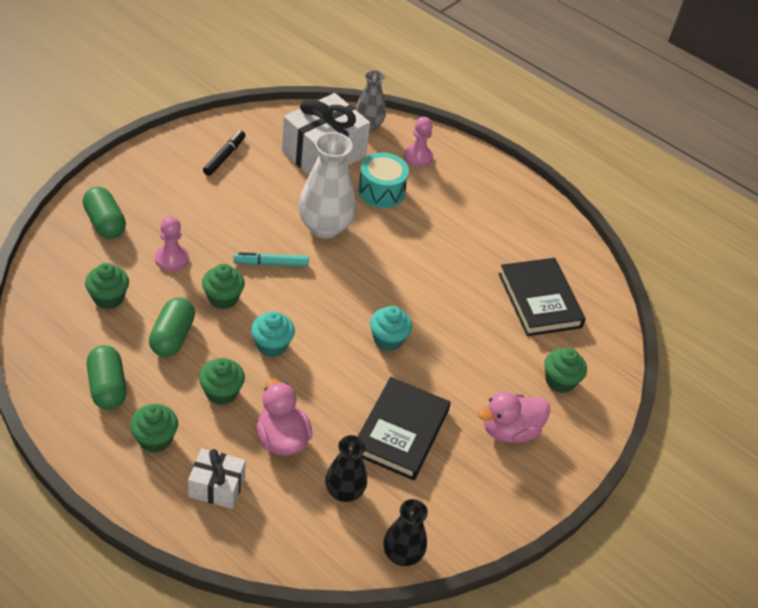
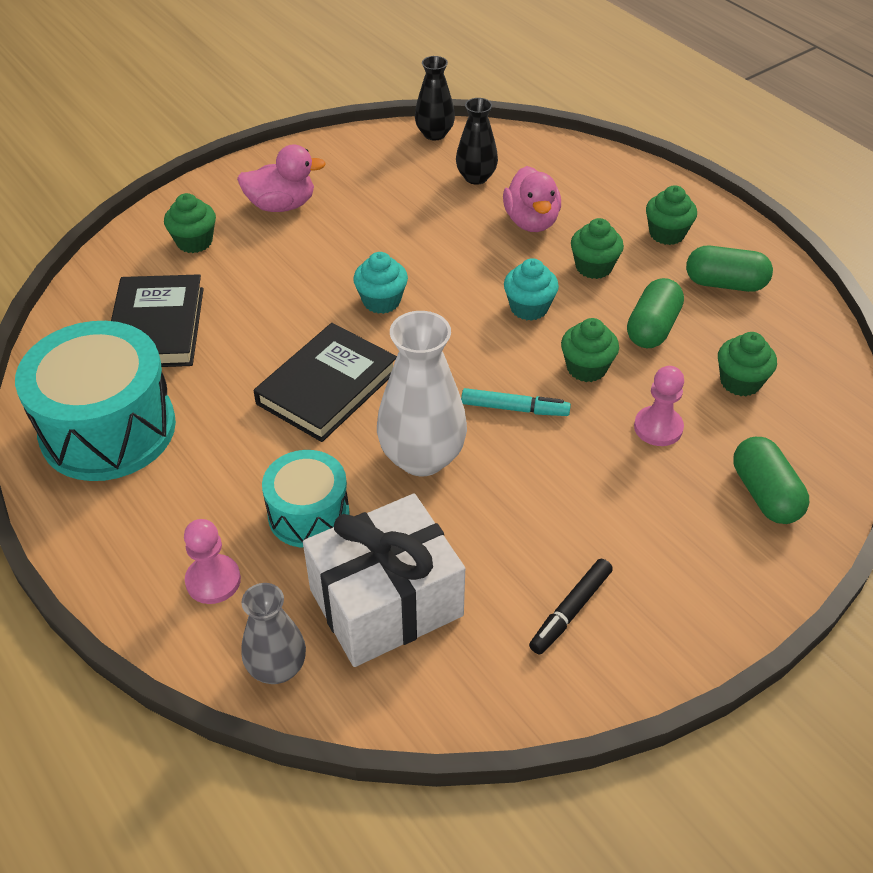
camera: 160 degrees left, 0 degrees up
green capsule [87,345,127,410] -> green capsule turned 75 degrees counterclockwise [686,246,773,292]
white gift [188,448,246,509] -> none
black book [358,377,451,480] -> black book moved to [254,323,397,442]
none -> turquoise drum [15,321,176,481]

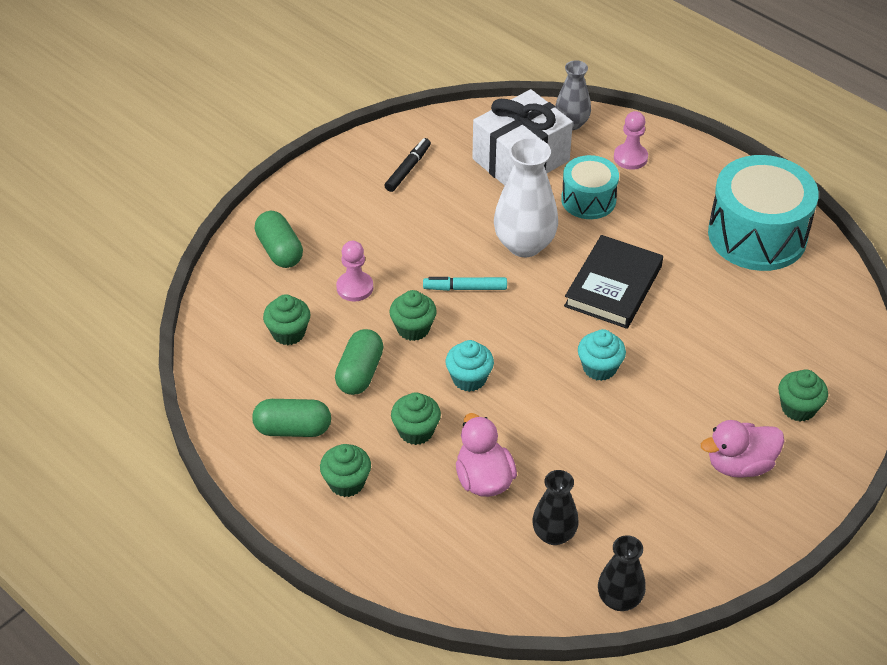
camera: 170 degrees right, 0 degrees up
black book [111,274,204,367] -> none

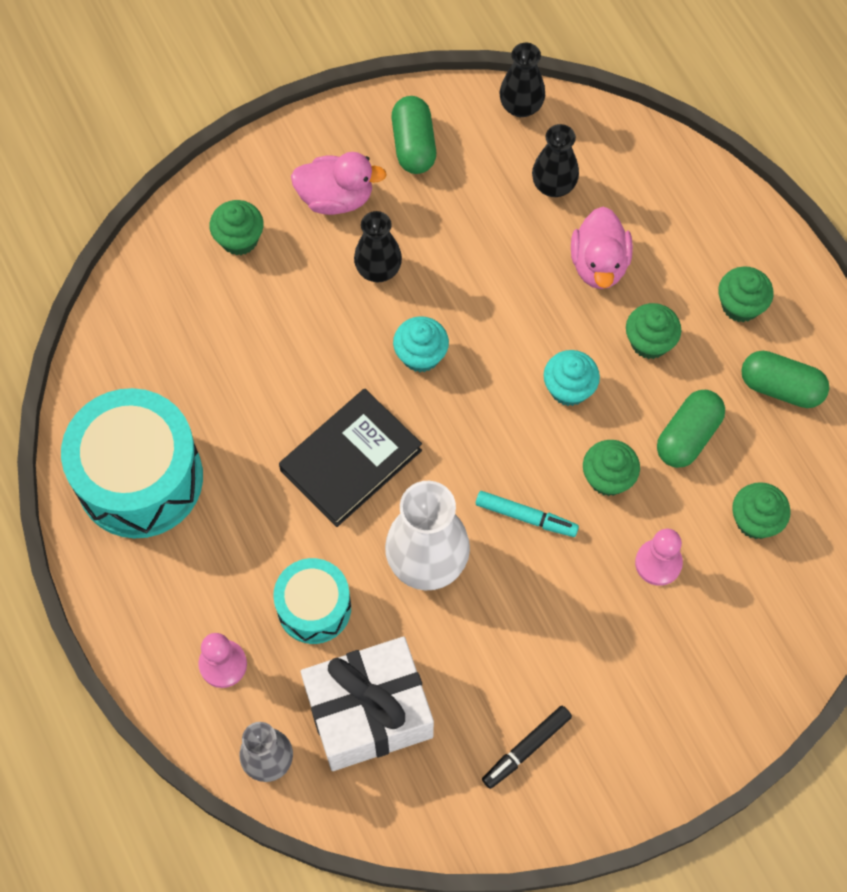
camera: 160 degrees left, 20 degrees up
green capsule [255,211,303,268] -> green capsule moved to [392,96,436,174]
none -> black vase [354,211,402,282]

